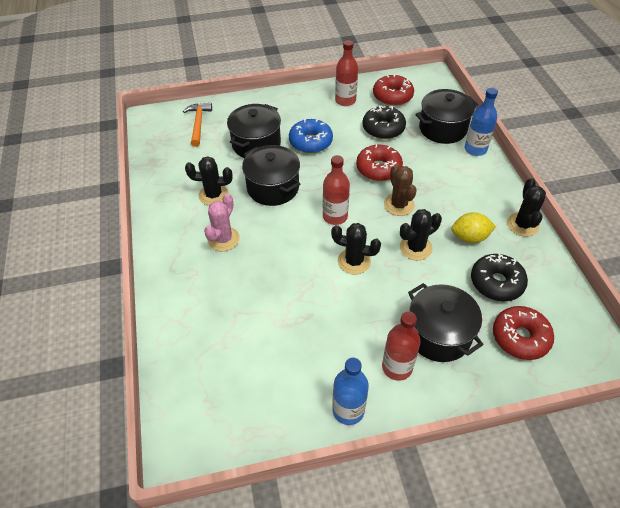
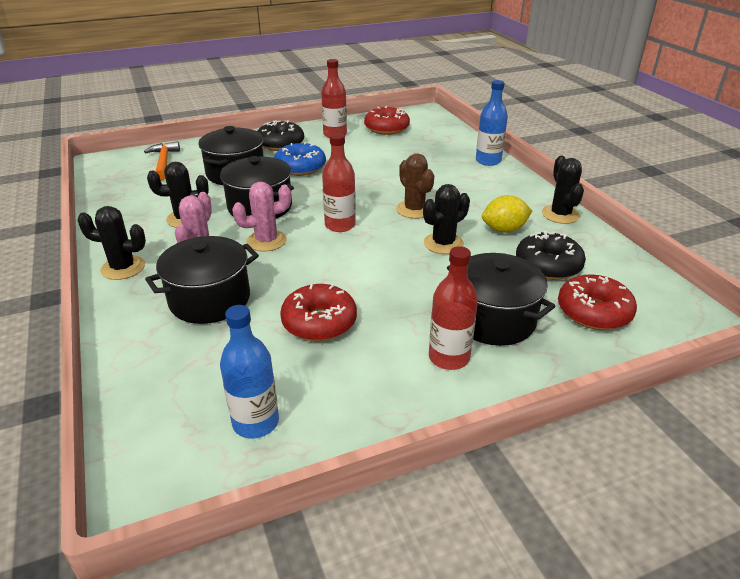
camera: 10 degrees left, 15 degrees down
black cactus [331,223,381,275] -> black cactus moved to [77,206,146,280]
blue bottle [332,358,369,425] -> blue bottle moved to [220,305,279,438]
red donut [356,144,403,181] -> red donut moved to [280,284,357,341]
black donut [363,106,406,139] -> black donut moved to [257,120,304,151]
black pot [416,89,479,144] -> black pot moved to [145,236,259,324]
none -> pink cactus [232,182,291,252]

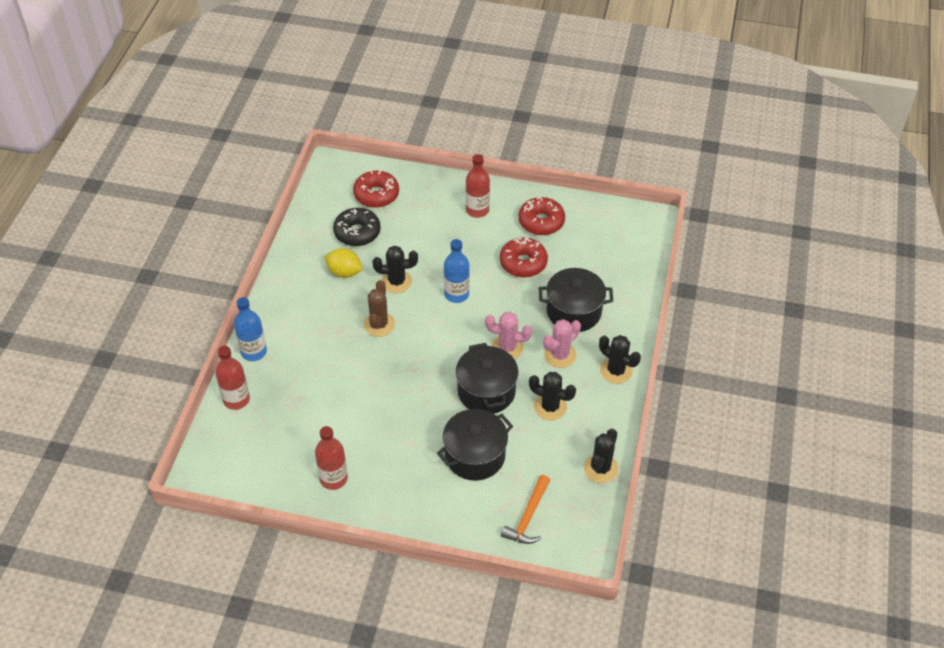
camera: 145 degrees left, 15 degrees up
blue bottle [220,305,279,438] -> blue bottle moved to [444,239,470,303]
black donut [257,120,304,151] -> none
blue donut [274,142,326,176] -> none
red bottle [322,133,356,232] -> red bottle moved to [215,346,250,410]
red donut [364,106,410,135] -> red donut moved to [518,197,565,235]
black pot [447,253,556,346] -> none
black cactus [542,156,584,224] -> black cactus moved to [584,429,618,483]

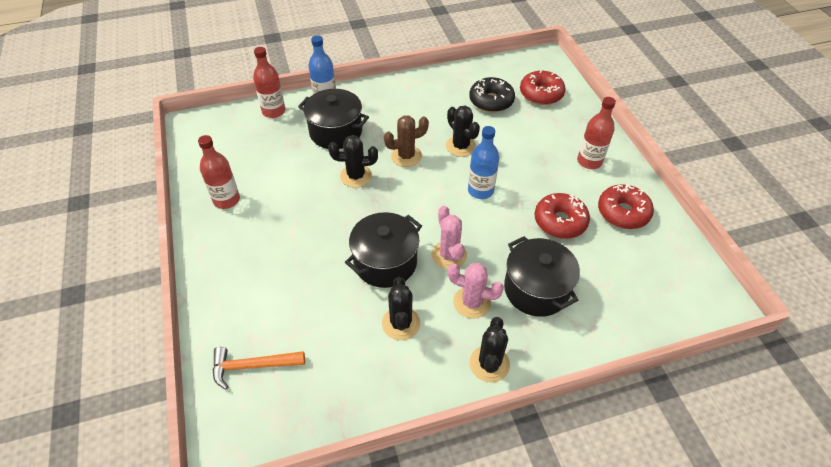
camera: 60 degrees right, 0 degrees up
yellow lemon [324,248,362,278] -> none
black pot [437,409,513,481] -> black pot moved to [298,89,369,149]
black cactus [584,429,618,483] -> black cactus moved to [328,135,378,188]

